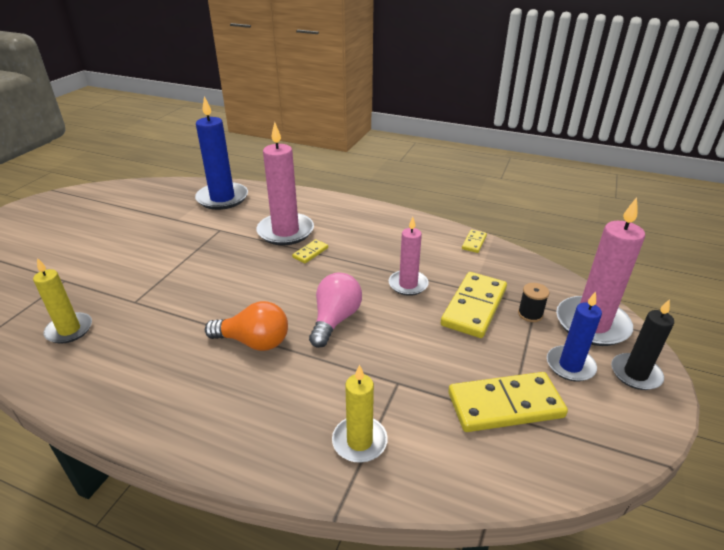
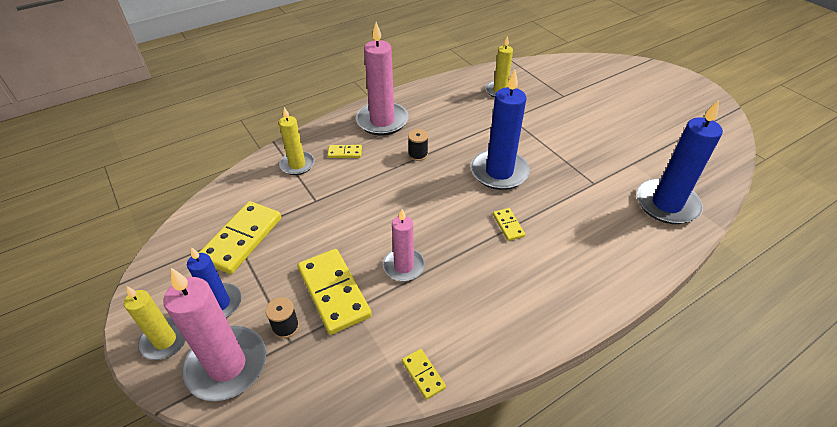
camera: 125 degrees right, 10 degrees up
orange light bulb [205,301,288,351] -> black spool [408,129,428,161]
pink candle [256,122,314,245] -> pink candle moved to [356,22,409,135]
pink light bulb [309,273,362,348] -> none
black candle [611,299,674,390] -> yellow candle [124,286,186,360]
none -> yellow domino [327,145,362,158]
none -> blue candle [471,70,530,190]

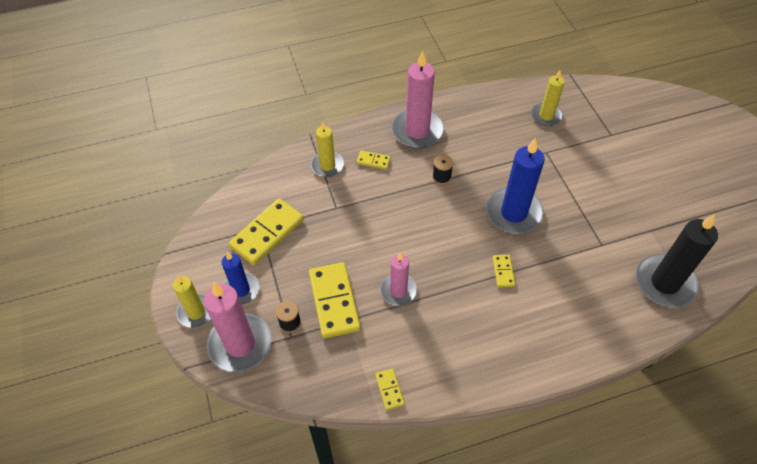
camera: 15 degrees right, 10 degrees up
blue candle [636,100,723,224] -> black candle [636,214,718,308]

